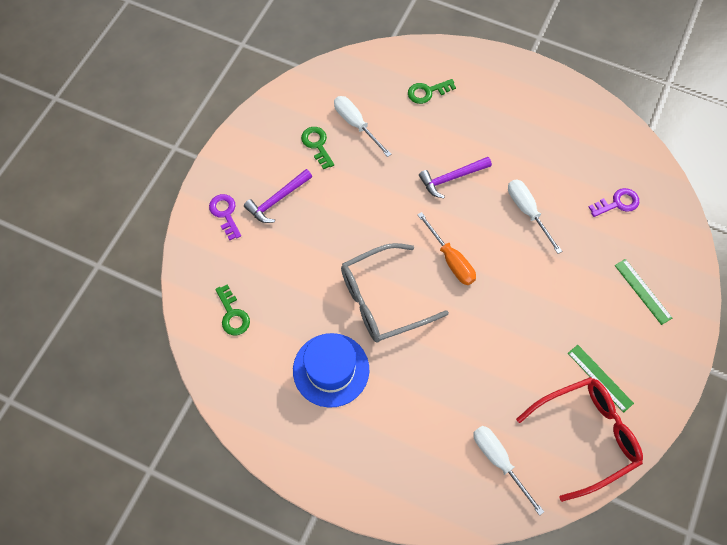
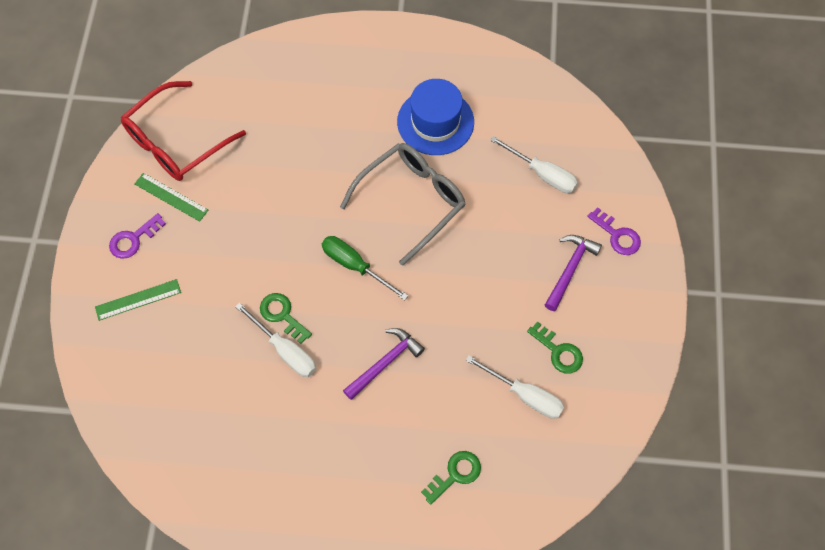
camera: 160 degrees right, 0 degrees up
green key [215,284,250,335] -> green key moved to [260,293,312,344]
orange screwdriver [417,212,476,285] -> green screwdriver [322,236,408,300]
white screwdriver [473,426,544,516] -> white screwdriver moved to [490,136,578,193]
purple key [589,188,639,217] -> purple key moved to [109,213,166,259]
green ruler [615,259,672,325] -> green ruler turned 60 degrees counterclockwise [95,279,181,321]

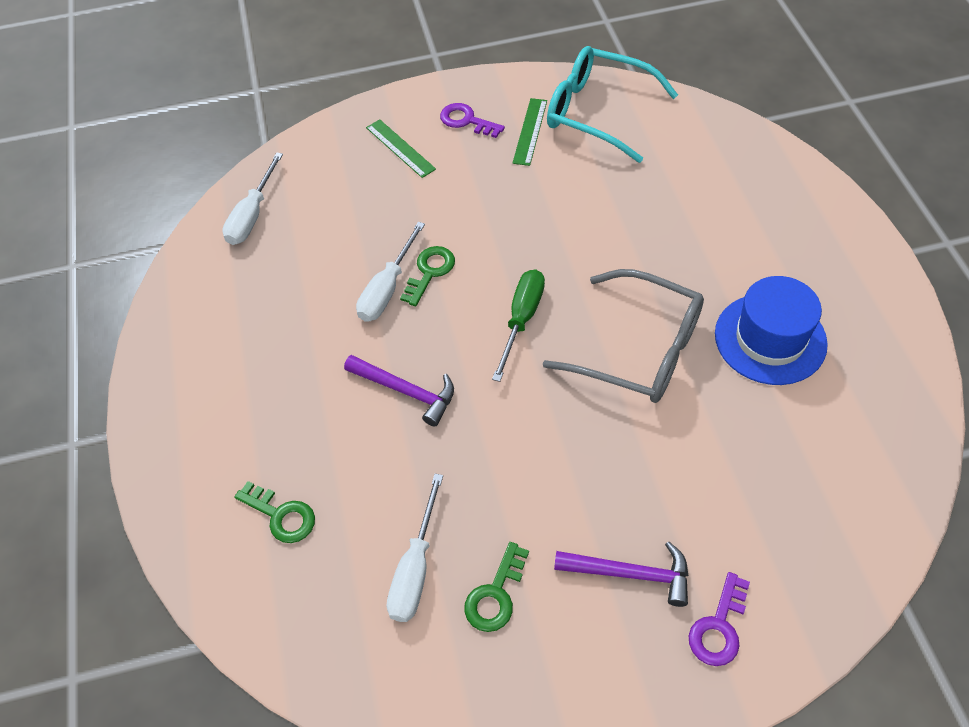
camera: 75 degrees right, 10 degrees down
red glasses [121,81,246,181] -> turquoise glasses [547,46,678,163]
white screwdriver [490,136,578,193] -> white screwdriver moved to [222,152,283,245]

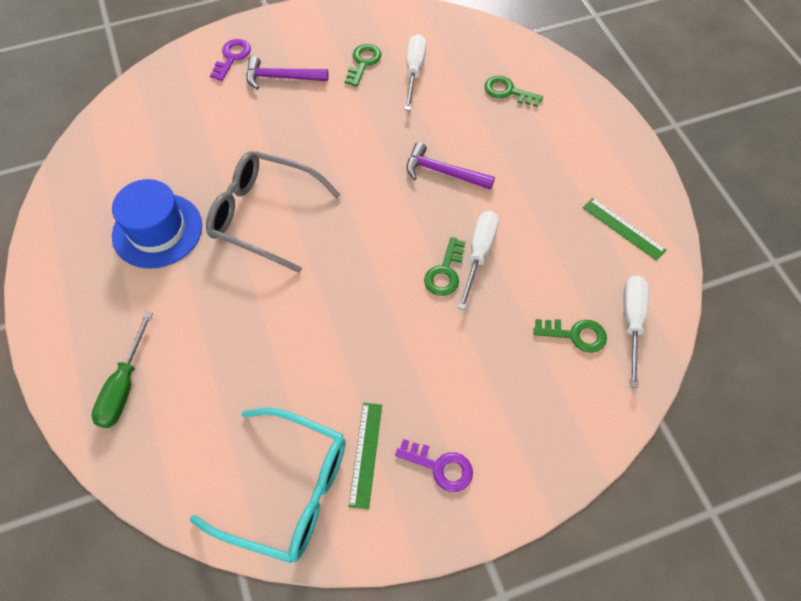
camera: 170 degrees right, 5 degrees up
green ruler [366,119,436,178] -> green ruler moved to [583,198,666,261]
green screwdriver [492,269,545,382] -> green screwdriver moved to [91,311,153,428]
none -> green key [533,319,607,353]

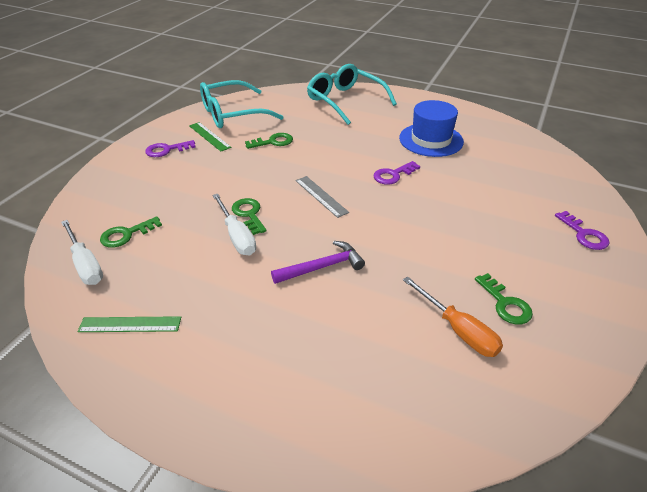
camera: 135 degrees right, 20 degrees down
green screwdriver [91,311,153,428] -> turquoise glasses [307,64,397,125]
grey glasses [206,151,341,273] -> purple key [374,161,420,185]
purple hammer [246,56,329,89] -> none
white screwdriver [404,34,426,111] -> orange screwdriver [403,276,503,357]
green key [484,76,543,107] -> green key moved to [245,133,293,149]
none -> grey ruler [295,176,349,218]

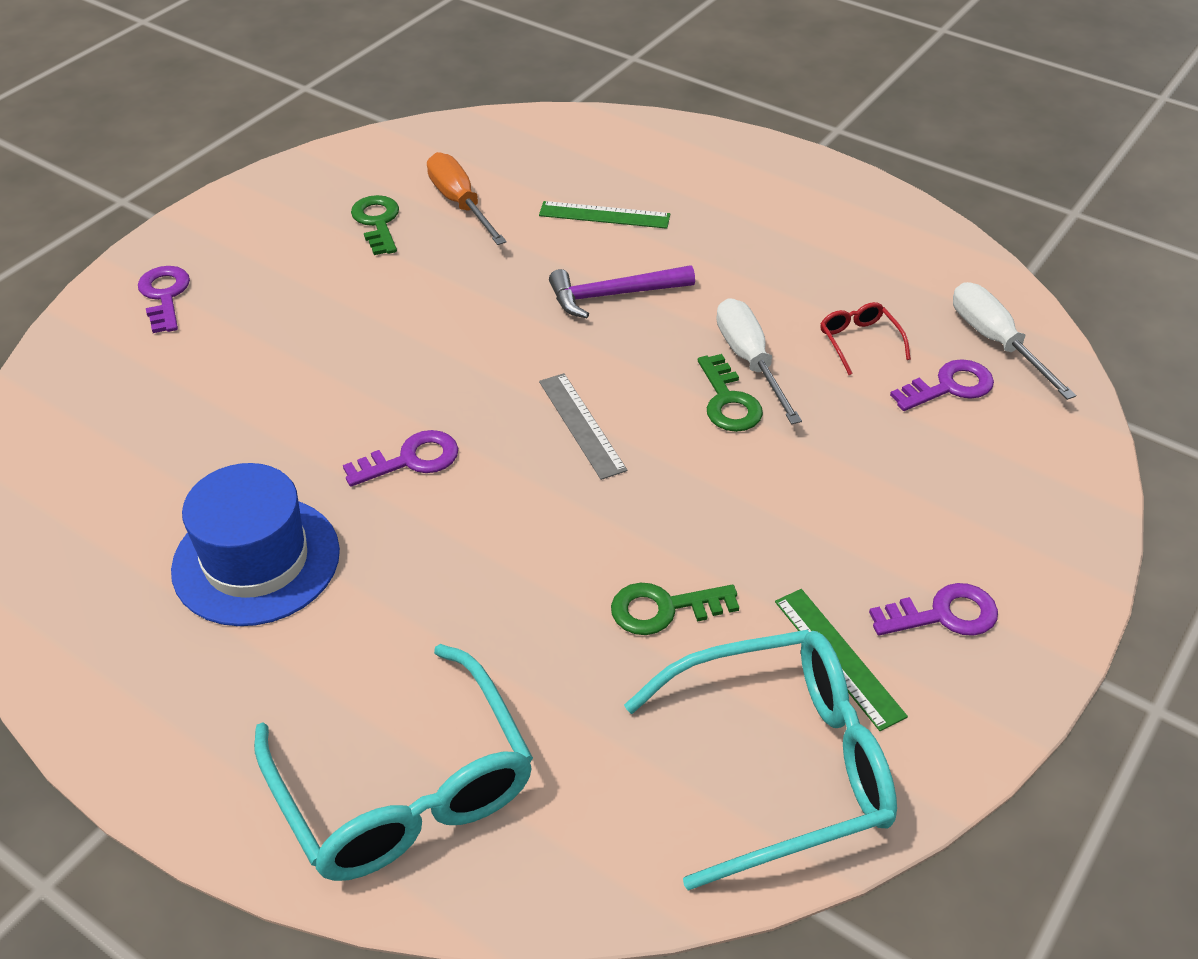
camera: 170 degrees left, 5 degrees up
green ruler [78,316,181,332] -> green ruler moved to [539,201,670,229]
green key [100,216,162,248] -> purple key [890,359,994,411]
none -> red glasses [820,302,911,375]

